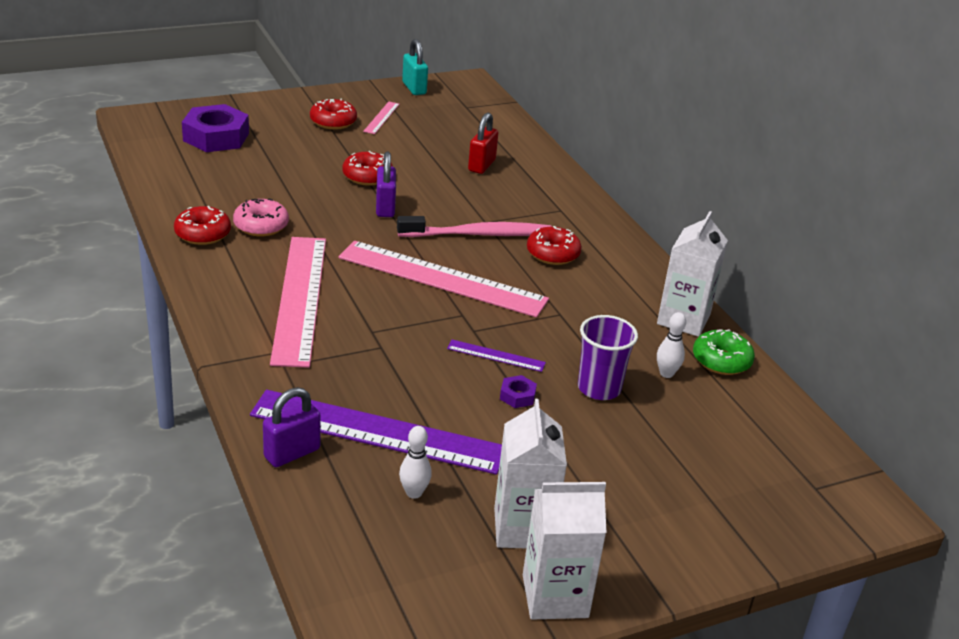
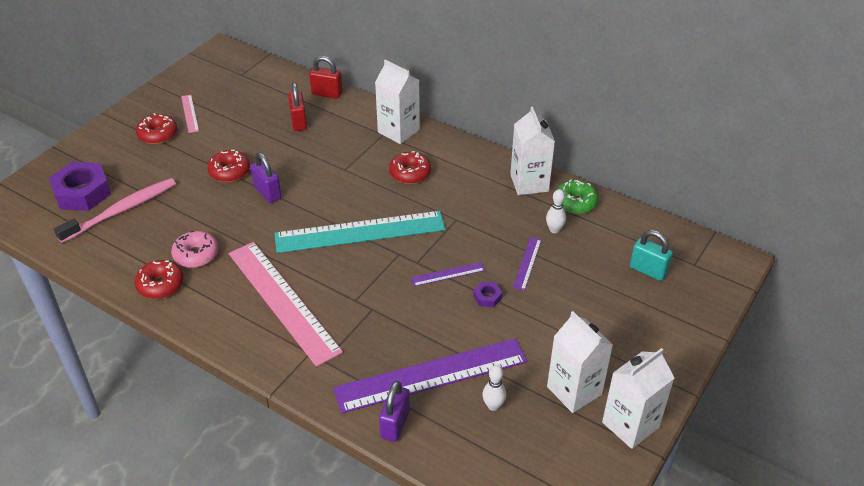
camera: 30 degrees left, 10 degrees up
pink ruler [338,241,549,317] -> turquoise ruler [274,211,446,253]
pink toothbrush [397,216,552,237] -> pink toothbrush moved to [54,178,176,243]
turquoise padlock [402,39,428,95] -> turquoise padlock moved to [630,230,673,281]
purple cup [578,315,638,400] -> purple ruler [513,237,541,291]
none -> red padlock [309,56,343,99]
none -> white carton [375,60,420,144]

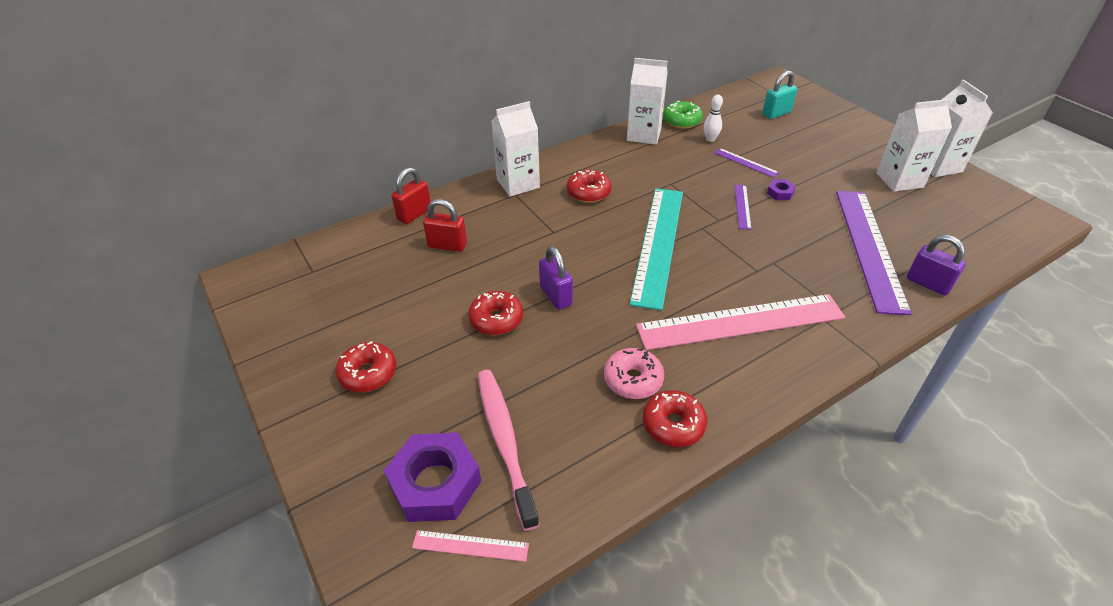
camera: 65 degrees left, 0 degrees up
pink ruler [181,95,199,133] -> pink ruler moved to [412,530,529,562]
purple padlock [251,152,281,203] -> purple padlock turned 75 degrees clockwise [539,246,573,310]
white bowling pin [482,365,506,411] -> none

